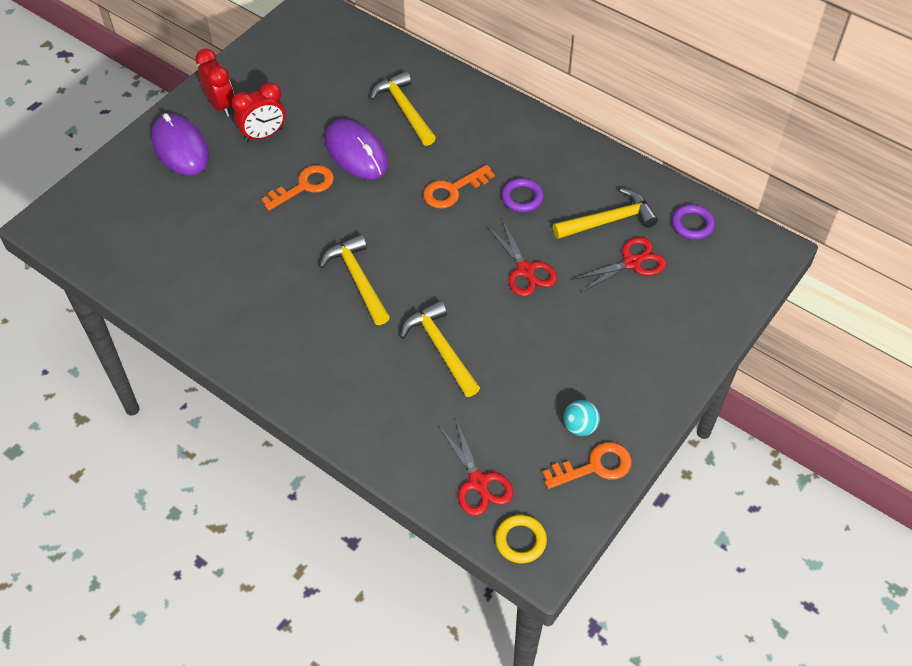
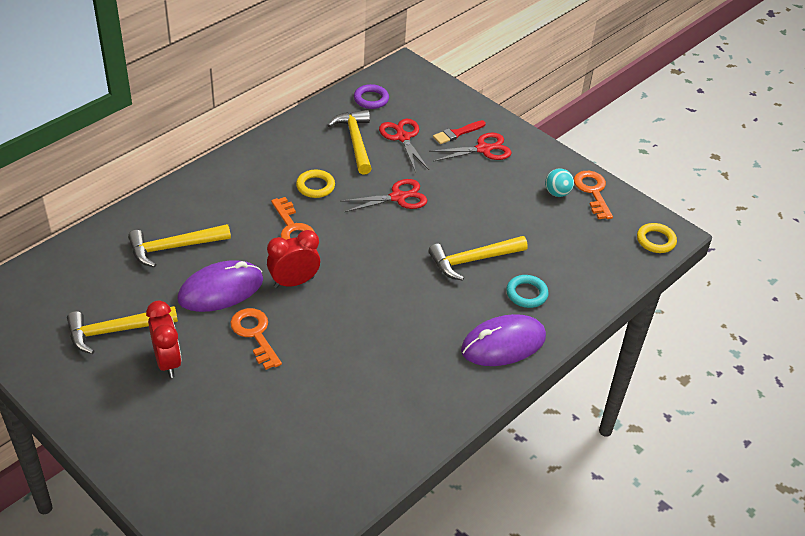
camera: 85 degrees left, 10 degrees down
purple mouse [151,113,209,176] -> purple mouse moved to [461,314,546,366]
red clock [195,49,234,117] -> red clock moved to [267,230,320,288]
yellow hammer [319,234,390,325] -> yellow hammer moved to [67,306,178,354]
red scissors [439,419,513,516] -> red scissors moved to [429,133,511,162]
purple ring [501,178,544,212] -> yellow ring [296,170,335,198]
none -> red brush [433,120,486,144]
none -> turquoise ring [506,275,549,308]

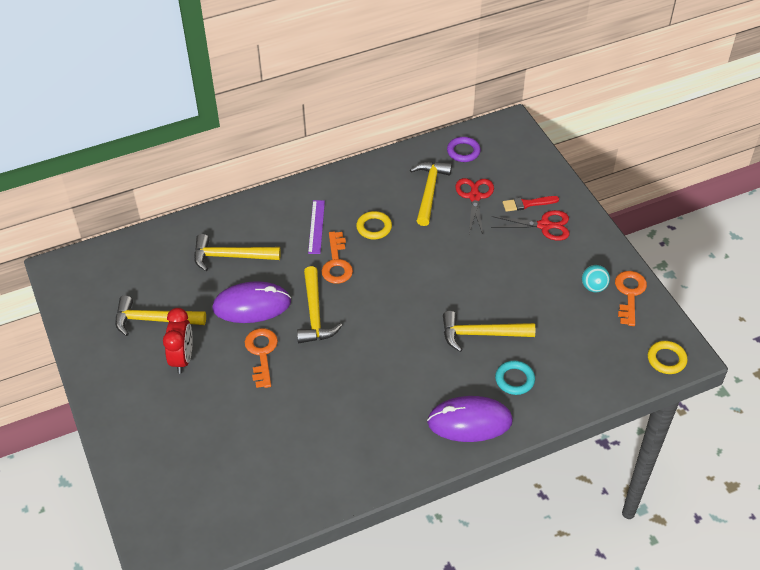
camera: 25 degrees right, 5 degrees up
red clock [267,230,320,288] -> yellow hammer [297,266,342,343]
red scissors [340,179,427,212] -> none
none -> purple ruler [308,200,325,254]

